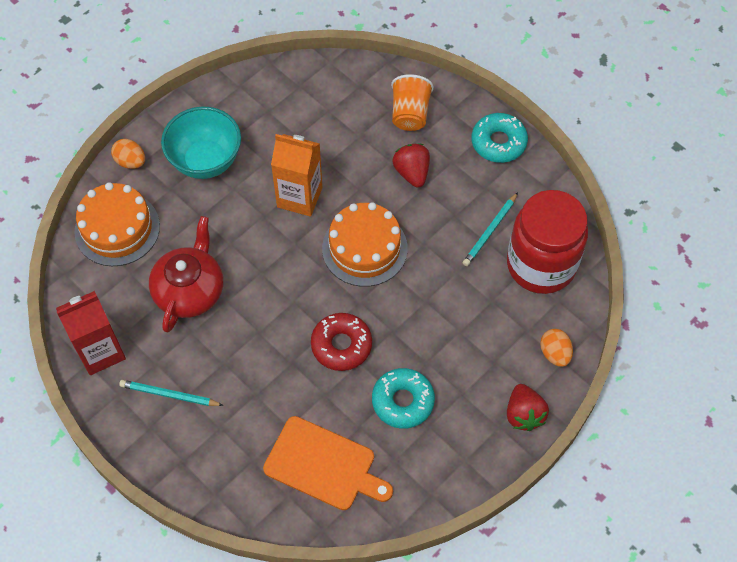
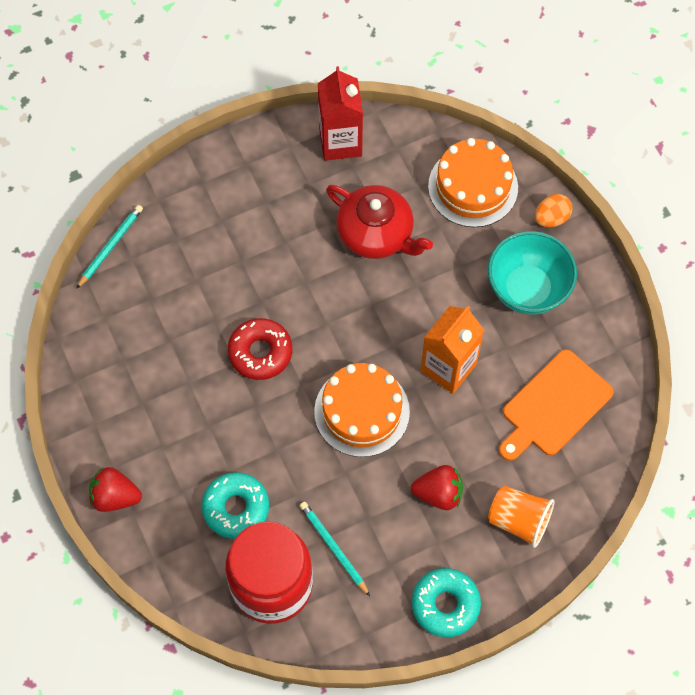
camera: 110 degrees right, 5 degrees up
turquoise pencil [119,380,224,406] -> turquoise pencil moved to [76,205,143,289]
orange cutting board [263,416,393,510] -> orange cutting board moved to [499,350,614,461]
turquoise donut [372,368,435,429] -> turquoise donut moved to [202,472,269,539]
orange egg [540,329,573,367] -> none

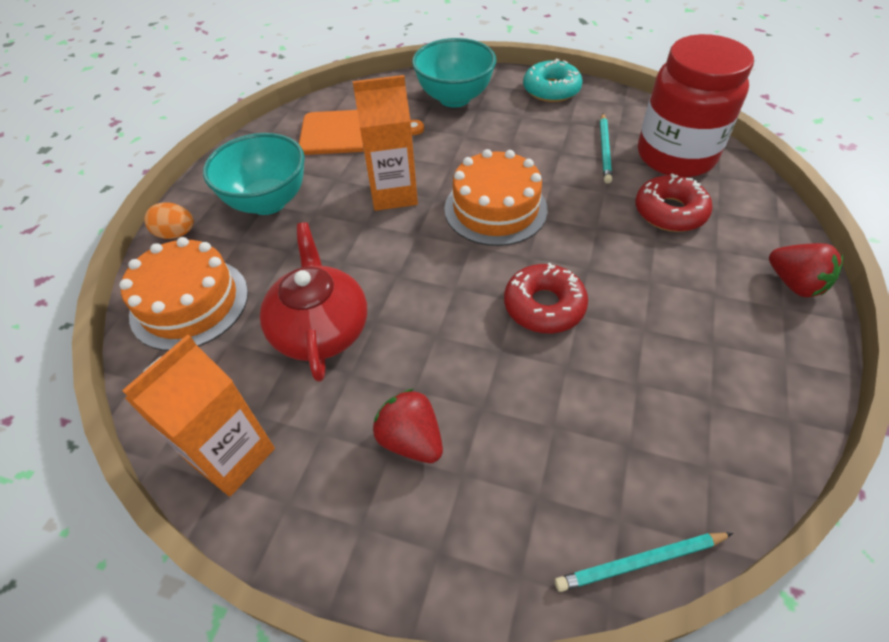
camera: 135 degrees left, 15 degrees down
turquoise donut [202,472,269,539] -> red donut [635,173,712,232]
red carton [318,66,363,161] -> orange carton [122,335,275,496]
red strawberry [411,465,463,510] -> red strawberry moved to [373,389,443,463]
orange cup [488,486,555,548] -> turquoise bowl [412,38,496,107]

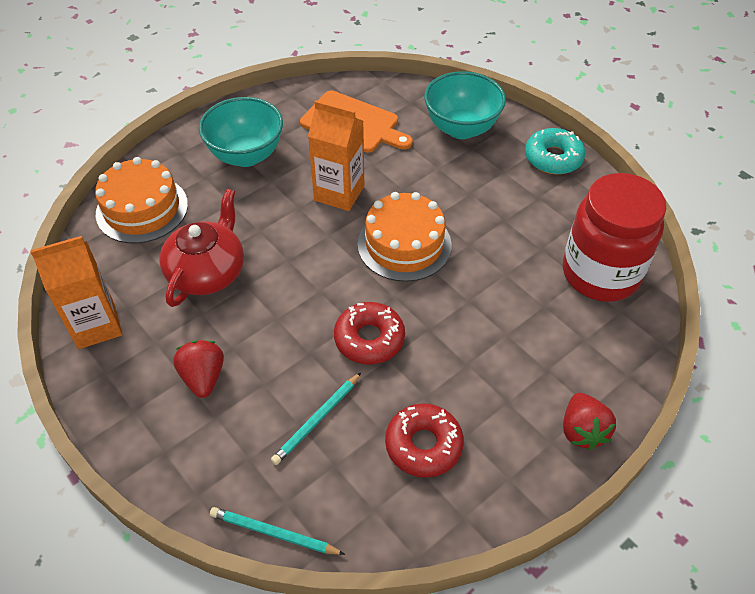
camera: 30 degrees right, 0 degrees up
orange egg [144,203,194,239] -> none
turquoise pencil [600,113,612,184] -> turquoise pencil moved to [271,373,361,465]
red donut [635,173,712,232] -> red donut moved to [385,403,464,478]

